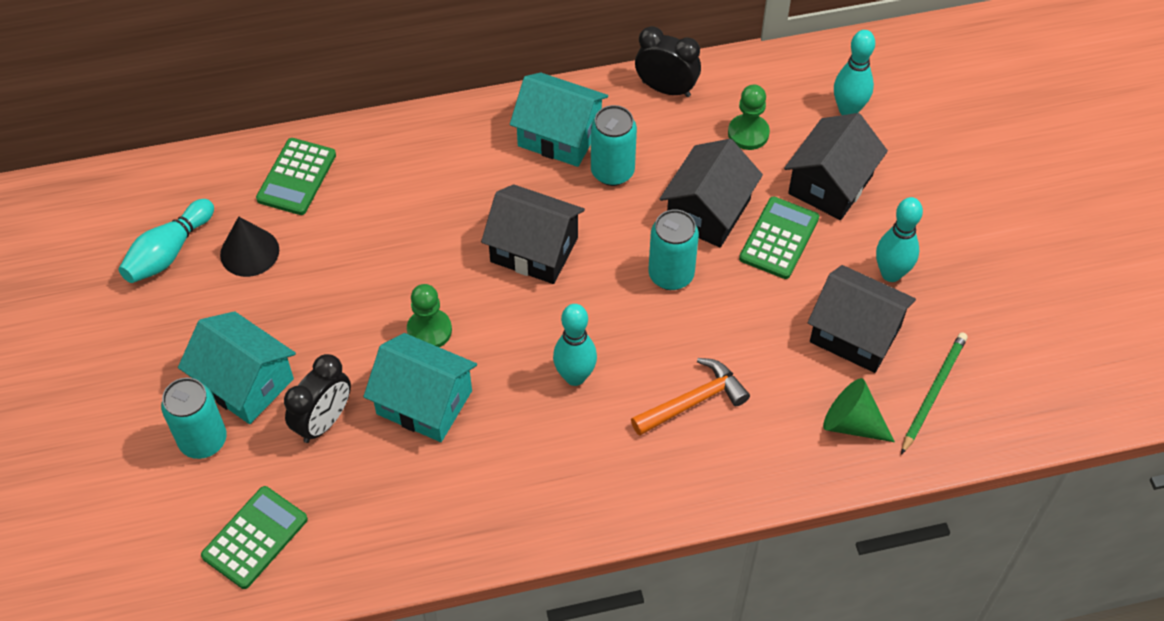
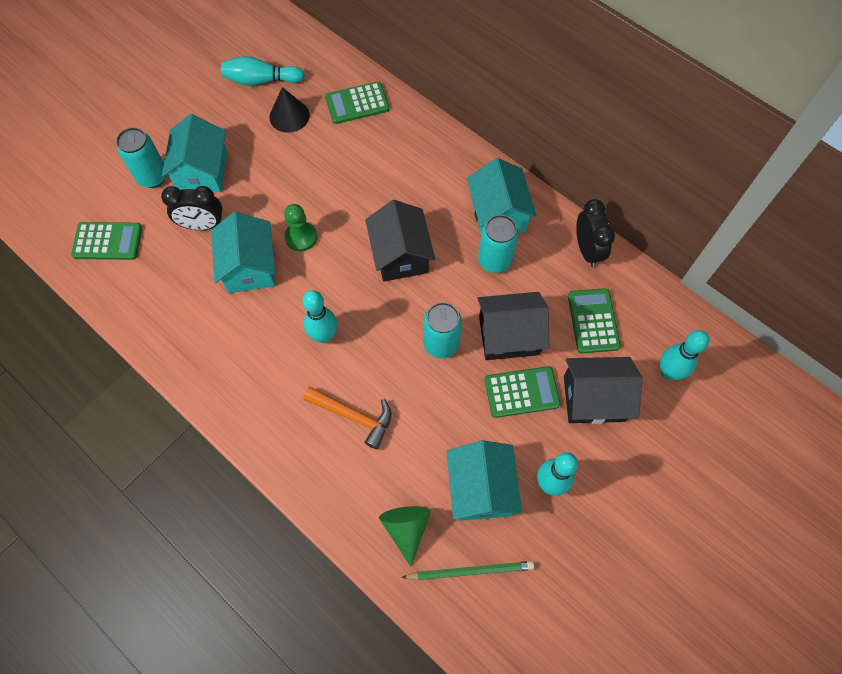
camera: 55 degrees right, 10 degrees up
green pawn [728,84,770,150] -> green calculator [568,288,621,353]
black house [808,265,916,373] -> turquoise house [446,440,522,521]

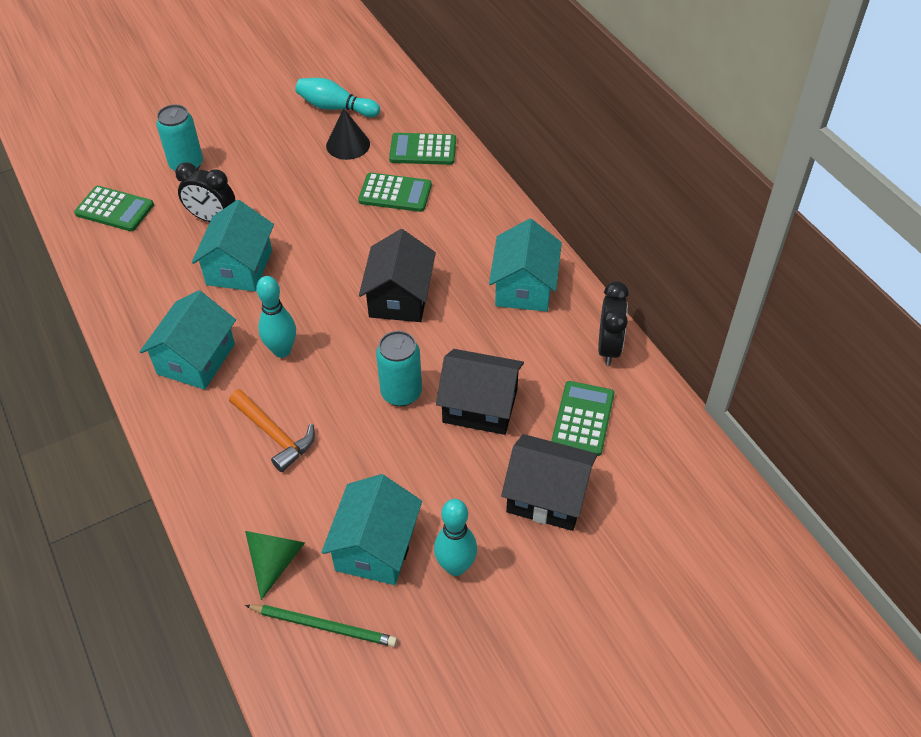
camera: 20 degrees right, 15 degrees down
turquoise house [162,114,227,192] -> turquoise house moved to [140,290,236,390]
green pawn [284,204,317,251] -> none
turquoise can [478,215,518,273] -> none
green calculator [485,366,561,418] -> green calculator moved to [358,173,432,212]
turquoise bowling pin [660,330,710,380] -> none

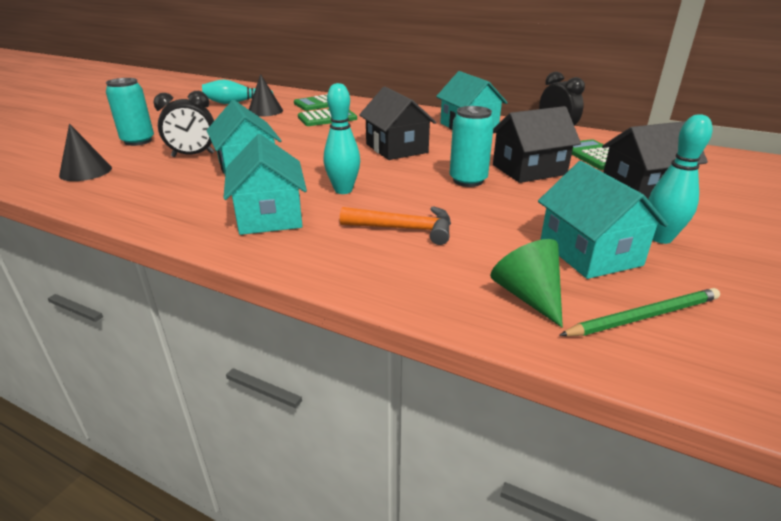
camera: 35 degrees left, 20 degrees down
green calculator [74,186,154,231] -> black cone [59,124,112,181]

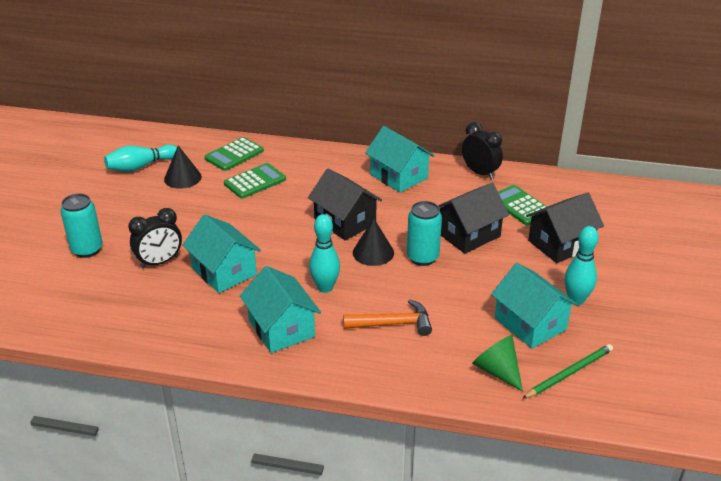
camera: 15 degrees left, 5 degrees up
black cone [59,124,112,181] -> black cone moved to [353,218,394,266]

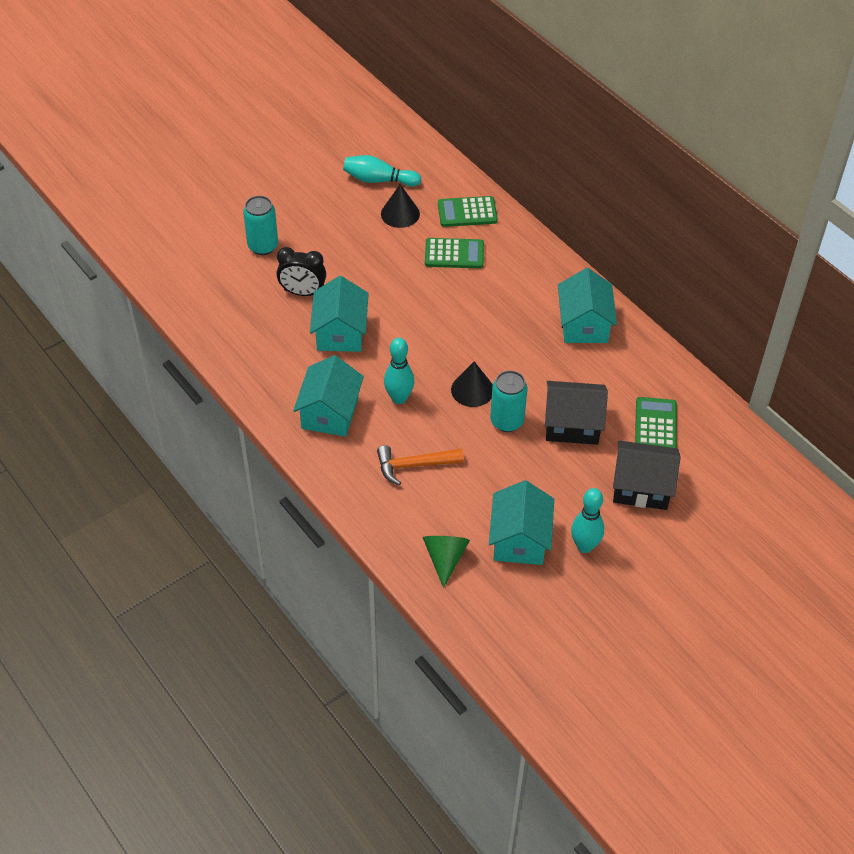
camera: 40 degrees right, 15 degrees up
black house [308,168,382,240] -> none
orange hammer [343,299,432,336] -> orange hammer turned 135 degrees clockwise [377,445,464,485]
black clock [462,122,503,180] -> none
green pencil [522,344,613,399] -> none

